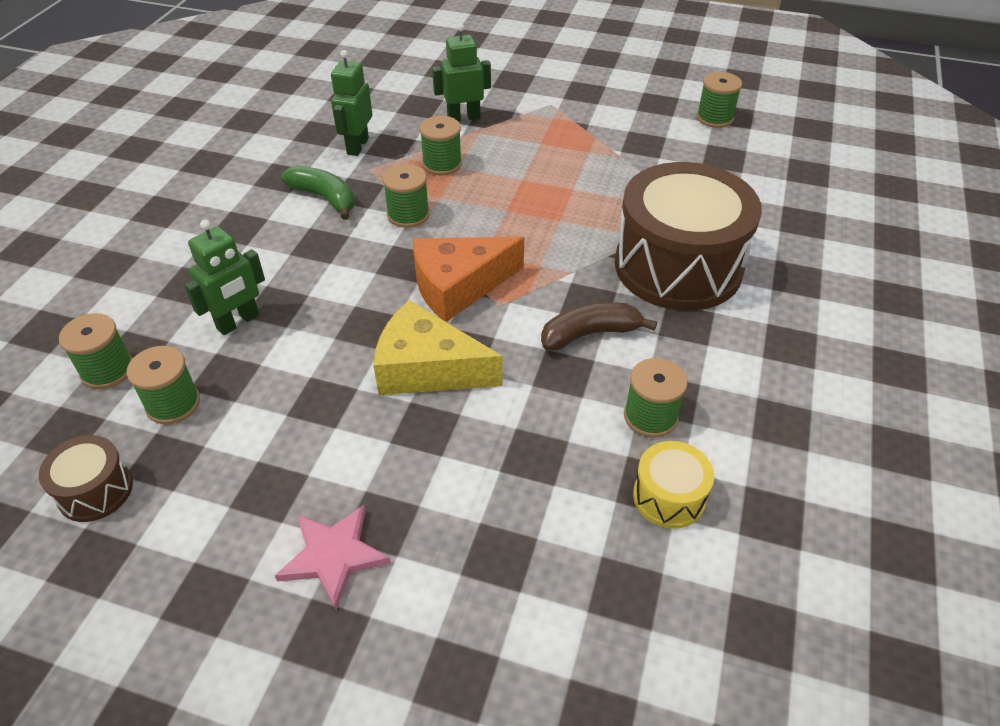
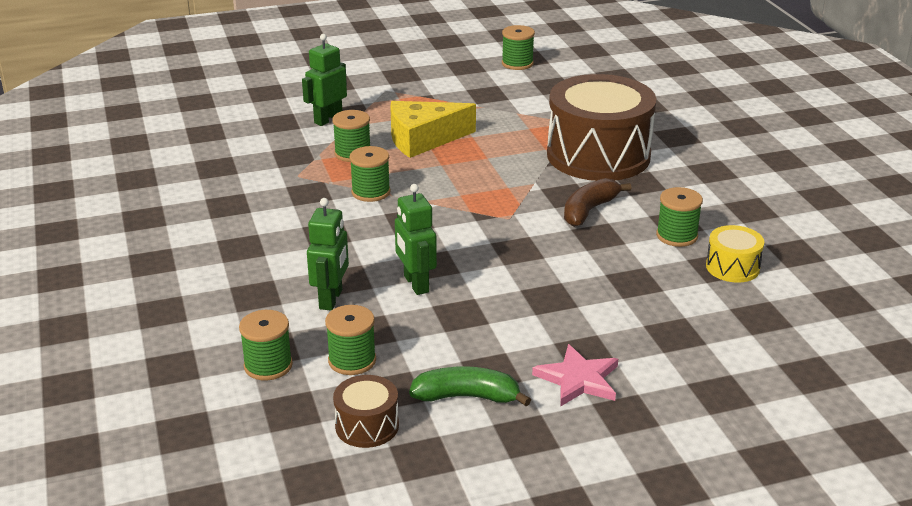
camera: 35 degrees left, 15 degrees down
green banana [281,165,355,220] -> green banana moved to [409,366,531,406]
green robot [331,50,372,156] -> green robot moved to [395,184,437,295]
yellow cheese [373,300,503,395] -> yellow cheese moved to [390,101,476,158]
orange cheese [413,237,524,322] -> none

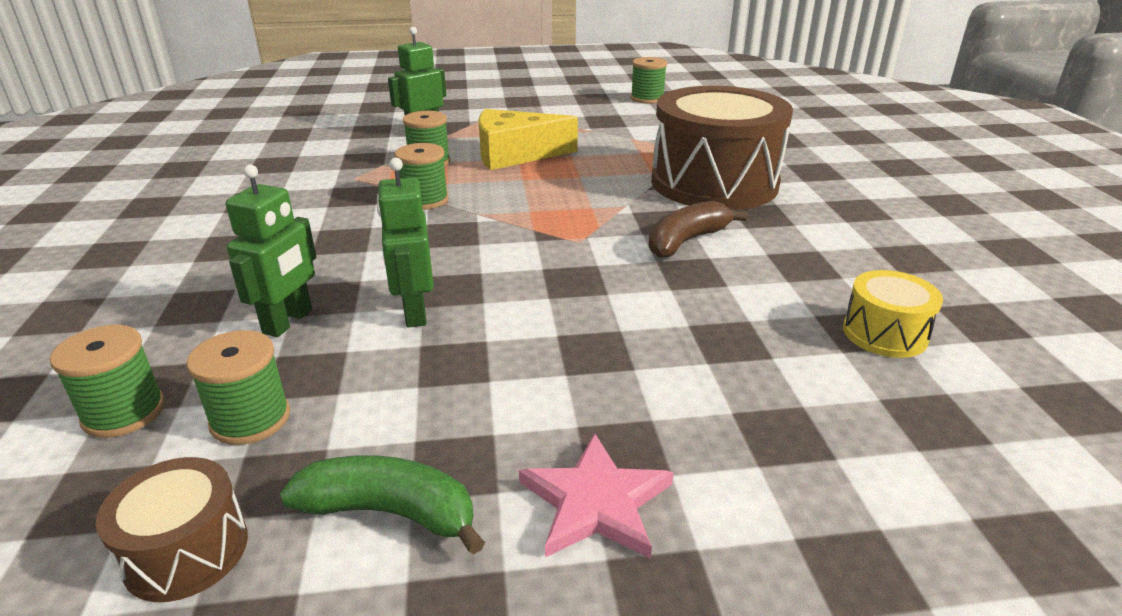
camera: 10 degrees right, 0 degrees up
green spool [656,187,703,247] -> none

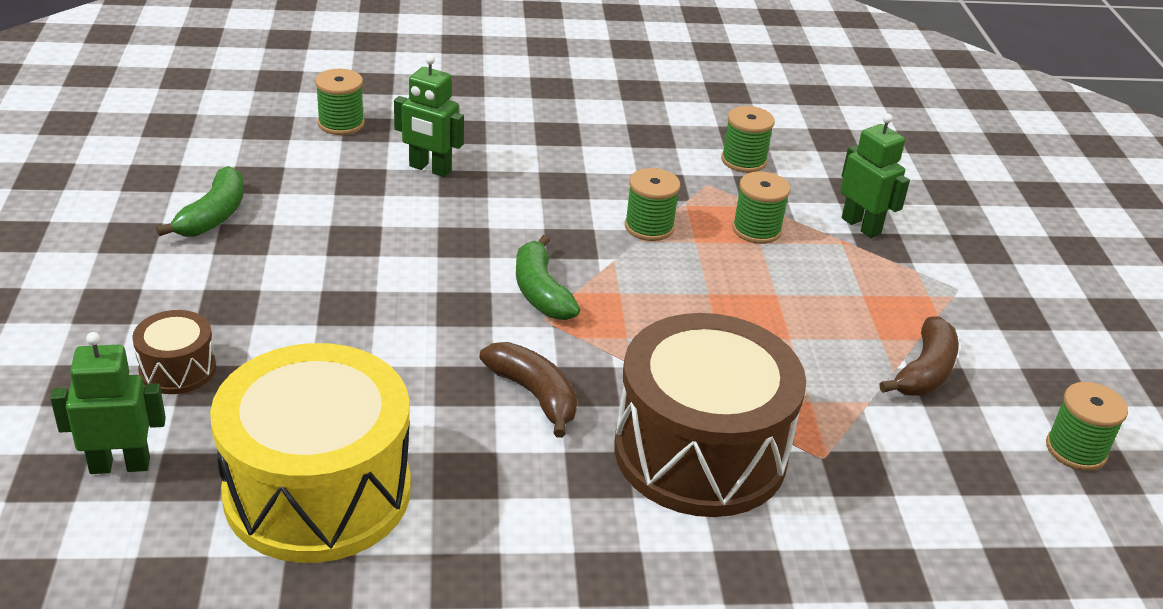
camera: 90 degrees right, 5 degrees up
brown drum [96,457,248,602] -> brown drum moved to [132,310,216,394]
green spool [187,330,290,445] -> green spool moved to [721,106,775,173]
green robot [377,158,434,328] -> green robot moved to [50,332,166,474]
yellow cheese [478,109,578,170] -> none
pink star [519,433,674,559] -> none
yellow drum [843,270,943,358] -> yellow drum [210,343,411,563], size x2.27
none -> green banana [516,235,580,320]
none -> brown banana [879,316,959,396]

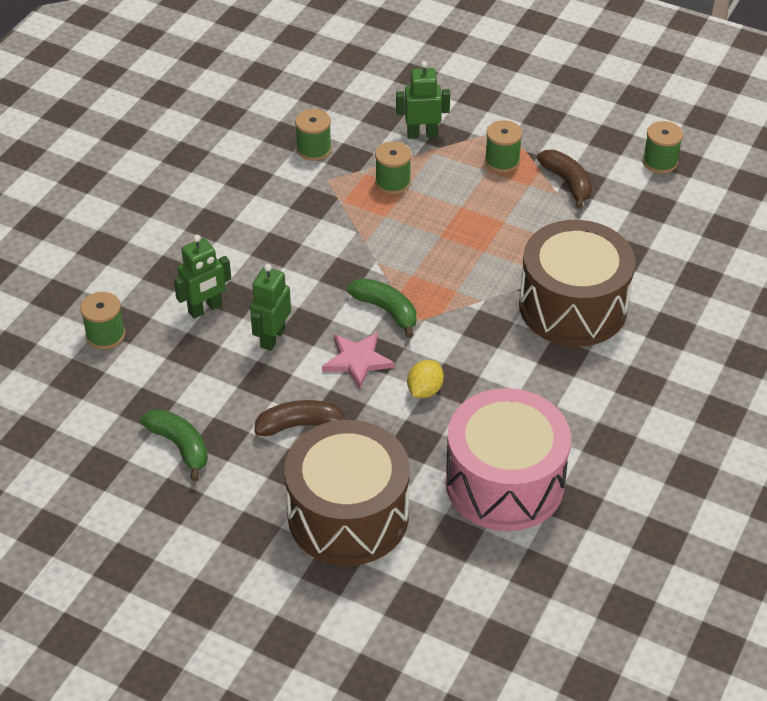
camera: 55 degrees left, 10 degrees up
green robot [50,332,166,474] -> green robot moved to [250,264,291,351]
brown drum [132,310,216,394] -> brown drum [284,420,410,566], size x2.27
yellow drum [210,343,411,563] -> pink drum [445,388,571,531]
brown banana [480,342,577,438] -> brown banana moved to [254,400,346,436]
green banana [516,235,580,320] -> green banana turned 150 degrees counterclockwise [347,278,416,338]
green spool [625,168,680,241] -> green spool moved to [485,120,522,173]
none -> pink star [322,332,395,389]
none -> yellow lemon [407,360,444,398]

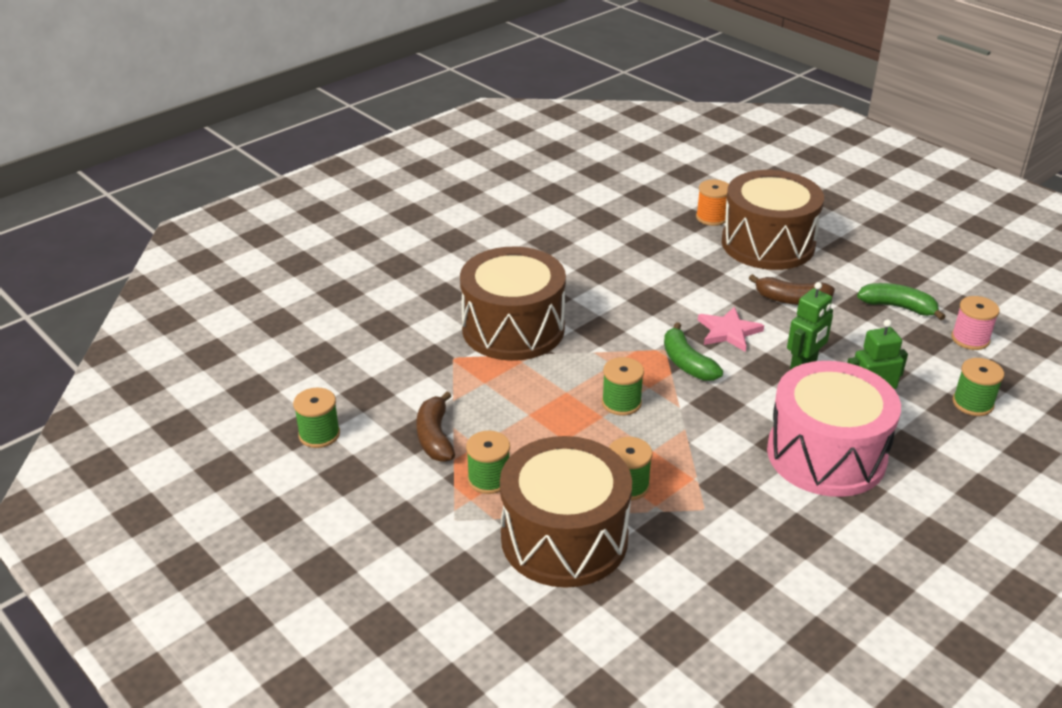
camera: 160 degrees left, 10 degrees down
green banana [140,409,208,481] -> green banana turned 135 degrees clockwise [857,283,946,320]
green spool [295,109,332,161] -> green spool moved to [602,357,644,416]
green robot [396,61,450,139] -> brown drum [500,436,632,588]
yellow lemon [407,360,444,398] -> none
pink drum [445,388,571,531] -> pink drum moved to [767,361,901,497]
none -> orange spool [696,180,729,226]
none -> pink spool [951,296,1000,350]

